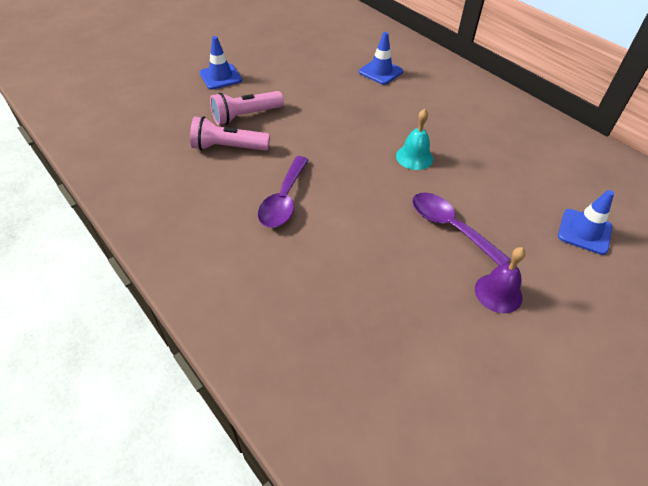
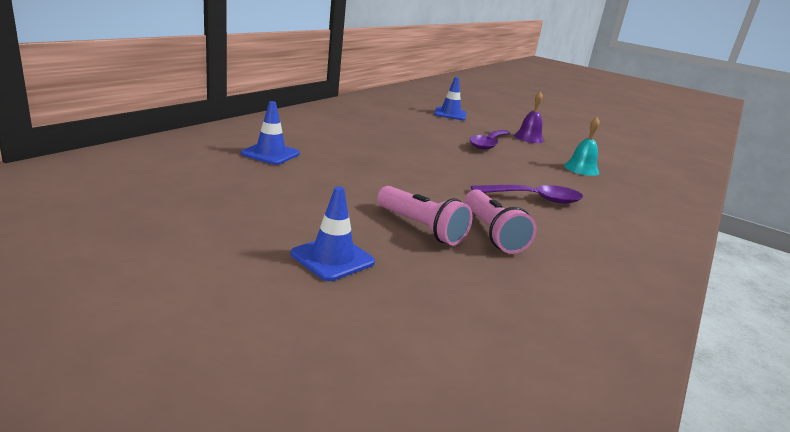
camera: 110 degrees left, 25 degrees down
turquoise bell [396,109,433,170] -> turquoise bell moved to [564,117,600,176]

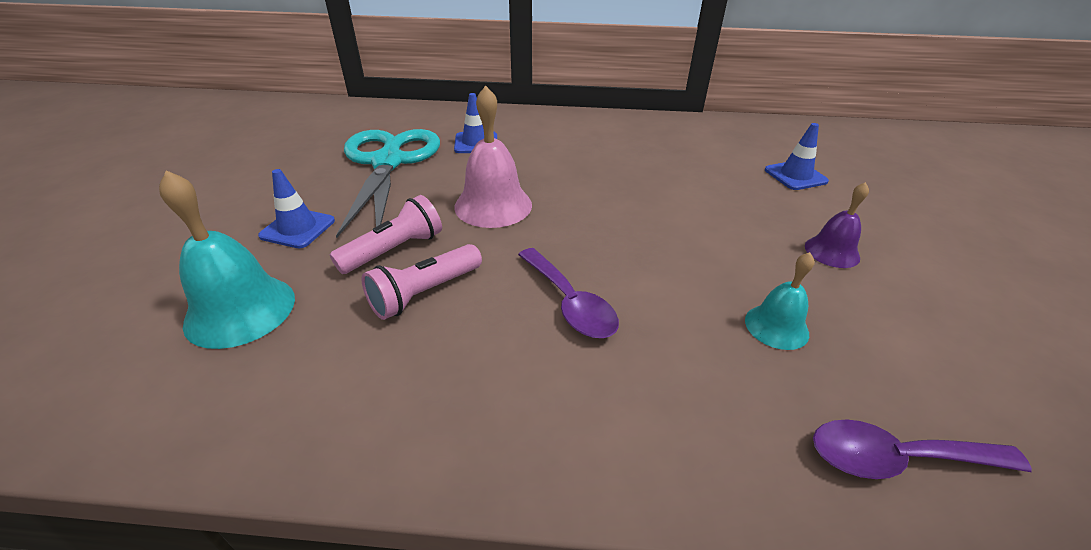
camera: 65 degrees right, 15 degrees up
pink flashlight [377,186,473,245] -> pink flashlight turned 150 degrees counterclockwise [330,195,442,274]
purple spoon [469,130,511,150] -> purple spoon moved to [813,419,1032,479]
none -> turquoise bell [159,170,295,349]
none -> turquoise scissors [336,129,440,238]
none -> pink bell [454,85,532,228]

